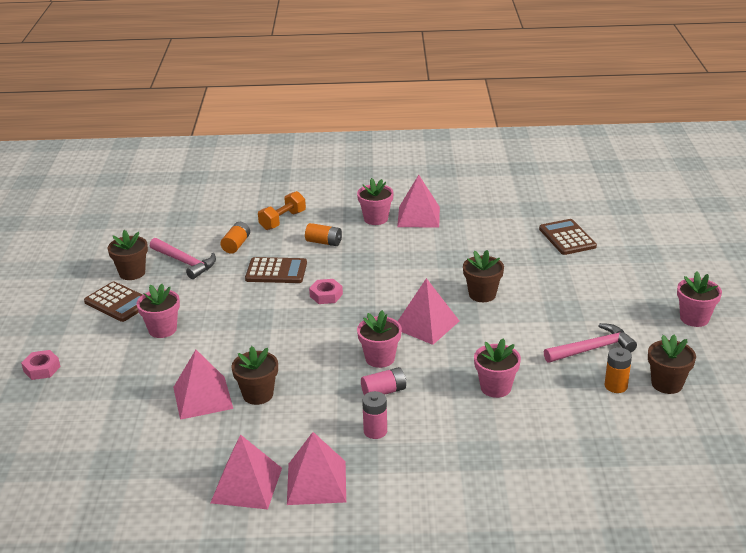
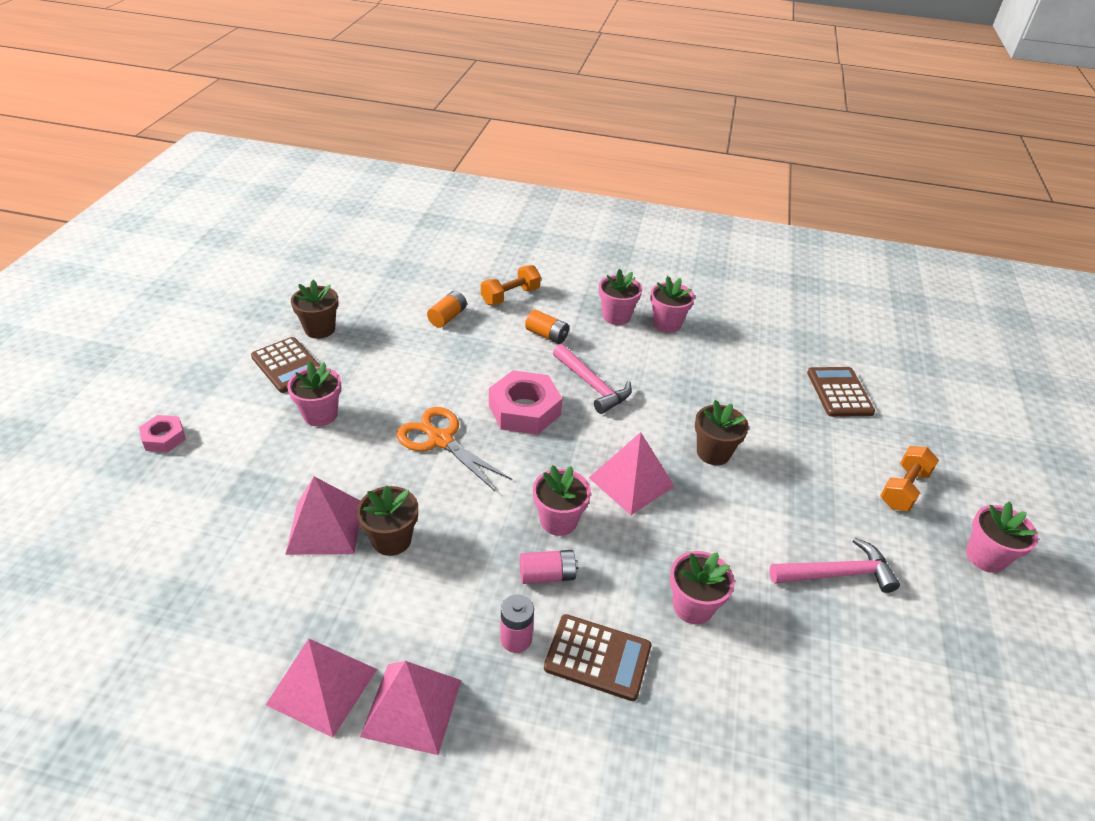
camera: 10 degrees right, 10 degrees up
pink hammer [150,238,216,279] -> pink hammer moved to [553,344,632,414]
brown calculator [245,257,307,283] -> brown calculator moved to [544,614,651,701]
pink nut [309,279,343,304] -> pink nut [489,370,562,435], size x1.82
pink pyramid [397,175,440,228] -> pink flower pot [650,276,695,333]
orange battery [605,347,632,393] -> none
brown flower pot [648,335,696,394] -> none
none -> orange scissors [396,407,512,491]
none -> orange dumbbell [880,446,939,511]

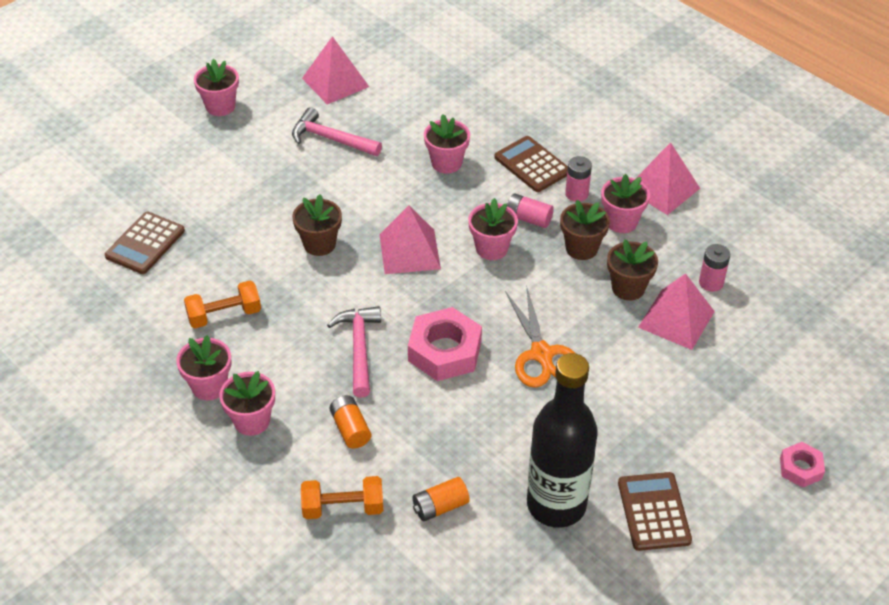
camera: 145 degrees left, 5 degrees up
pink pyramid [266,639,377,738] -> pink pyramid moved to [302,36,369,104]
pink flower pot [287,361,341,426] -> pink flower pot moved to [601,174,650,233]
brown flower pot [291,280,338,339] -> brown flower pot moved to [560,200,610,260]
orange dumbbell [880,446,939,511] -> orange dumbbell moved to [184,281,261,328]
none -> black bottle [527,353,598,528]
none -> pink battery [699,244,730,292]

